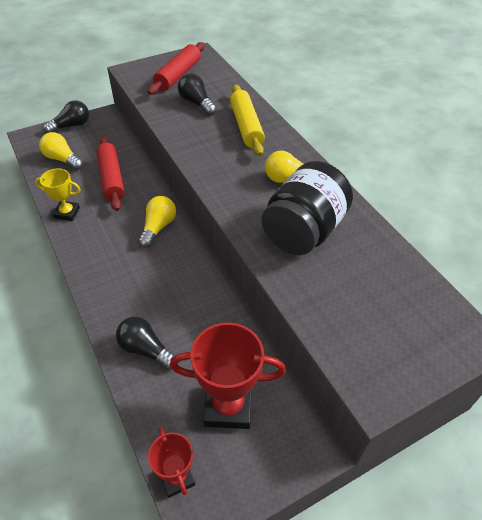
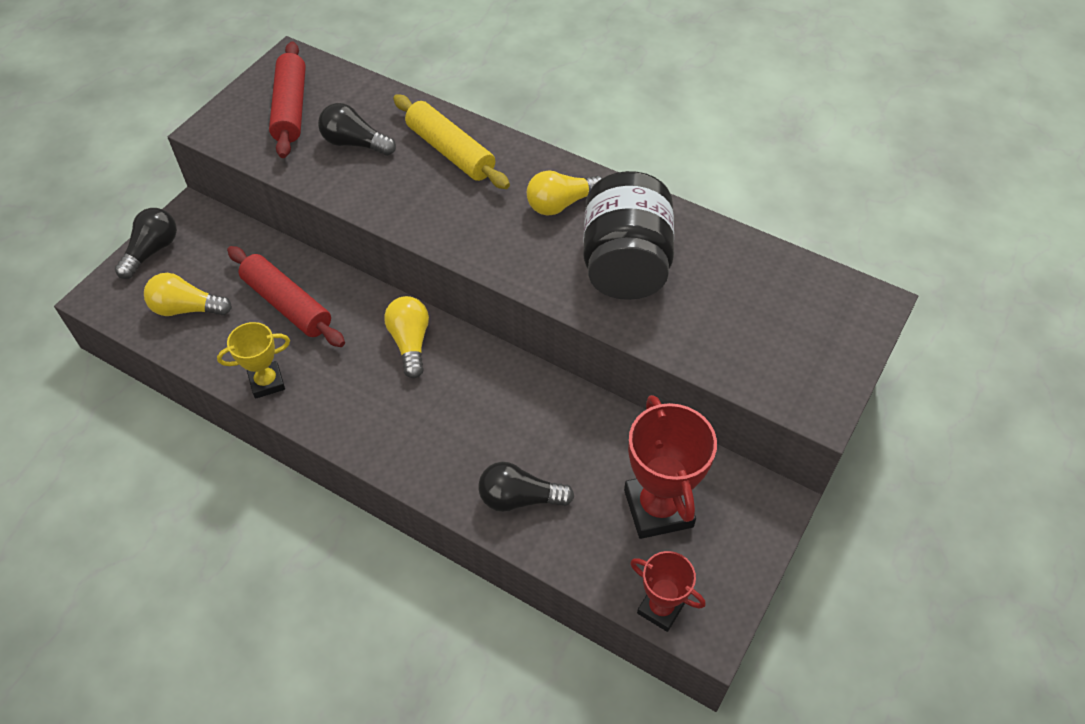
camera: 30 degrees left, 5 degrees up
red trophy [170,323,286,429] -> red trophy turned 75 degrees counterclockwise [624,395,717,539]

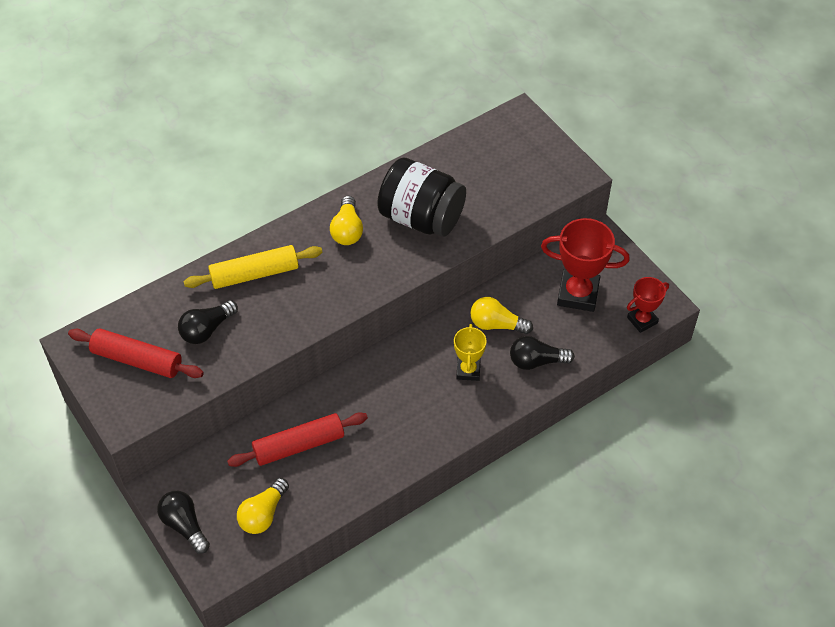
camera: 65 degrees left, 0 degrees up
yellow trophy [217,322,290,399] -> yellow trophy moved to [454,324,487,381]
yellow light bulb [384,296,429,378] -> yellow light bulb moved to [470,297,533,334]
black light bulb [478,462,574,512] -> black light bulb turned 60 degrees clockwise [510,336,575,370]

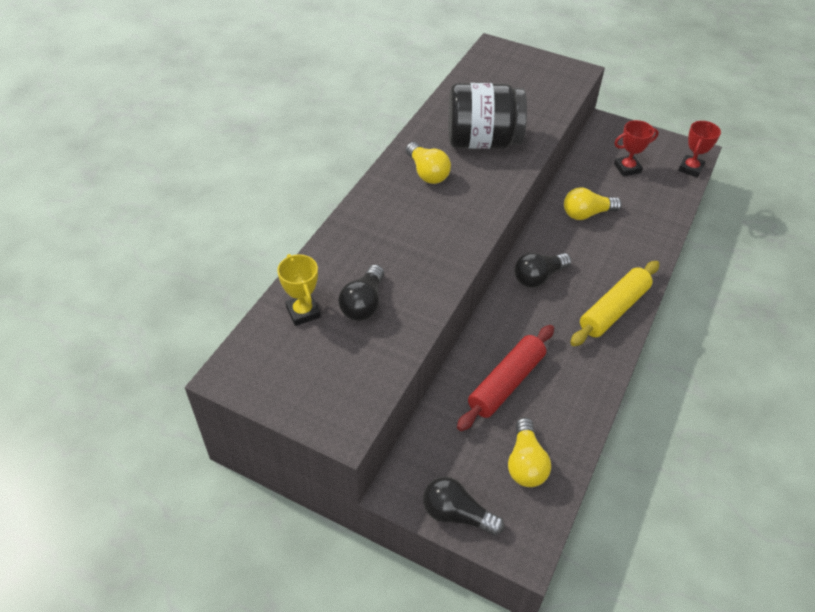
camera: 30 degrees left, 5 degrees down
red rolling pin [68,329,204,378] -> none
yellow rolling pin [183,245,322,289] -> yellow rolling pin moved to [570,261,659,346]
yellow trophy [454,324,487,381] -> yellow trophy moved to [277,254,321,326]
black light bulb [510,336,575,370] -> black light bulb moved to [514,252,571,288]
red trophy [541,218,630,312] -> red trophy [614,120,659,176], size x0.59

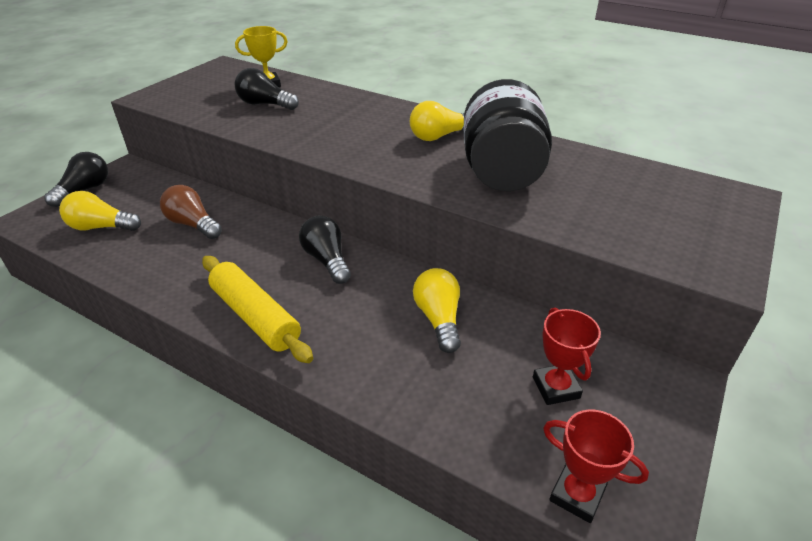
camera: 95 degrees right, 10 degrees down
red rolling pin [457,325,554,431] -> brown light bulb [160,185,222,239]

